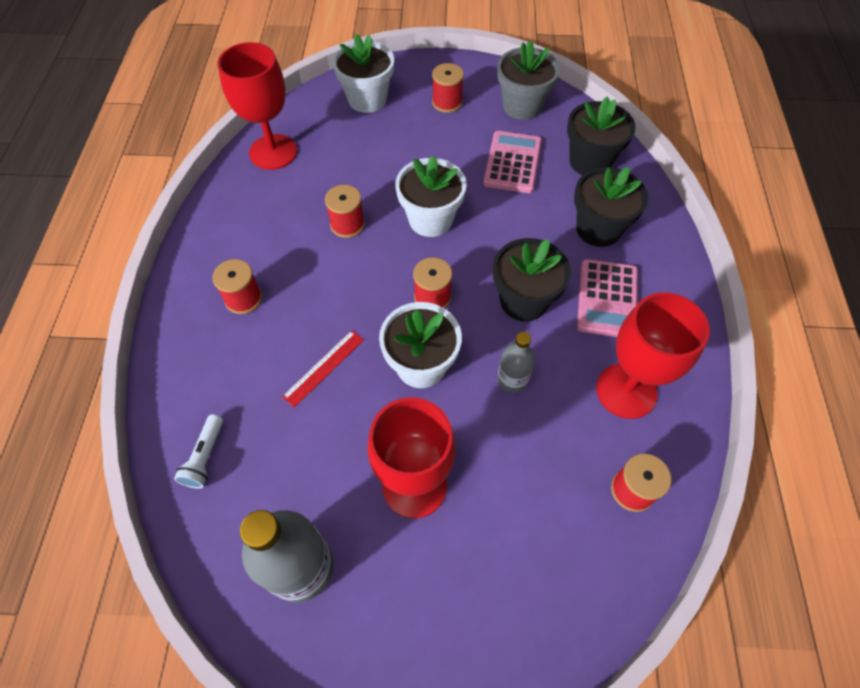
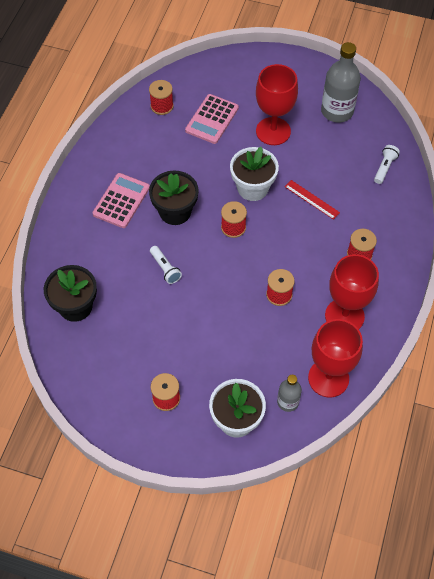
camera: 165 degrees left, 0 degrees up
red ruler [282,330,364,407] -> red ruler turned 75 degrees clockwise [285,180,340,220]
white flower pot [395,156,467,237] -> none
pink calculator [483,131,542,193] -> pink calculator moved to [185,94,239,144]
grey flower pot [497,41,560,120] -> none
grey bottle [497,332,535,393] -> grey bottle moved to [277,375,302,412]
black flower pot [574,167,648,247] -> none
red goblet [596,293,710,419] -> red goblet moved to [325,254,379,329]
none -> white flashlight [150,246,182,284]

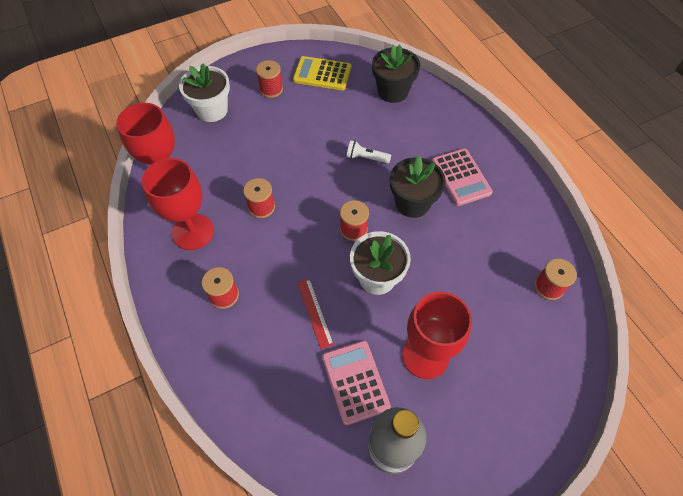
camera: 135 degrees right, 0 degrees up
pink calculator [185,94,239,144] -> pink calculator moved to [322,341,391,425]
grey bottle [277,375,302,412] -> none
red ruler [285,180,340,220] -> red ruler turned 75 degrees clockwise [297,278,334,349]
white flashlight [374,145,400,184] -> none
none -> yellow calculator [293,56,351,90]

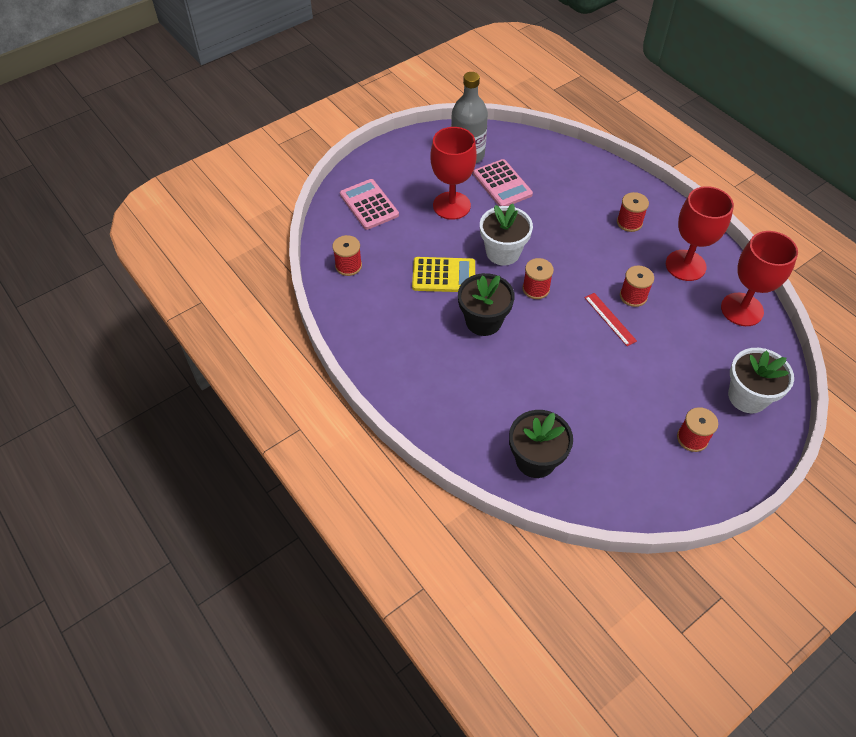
camera: 170 degrees right, 5 degrees down
yellow calculator [293,56,351,90] -> yellow calculator moved to [412,257,475,292]
red ruler [297,278,334,349] -> red ruler moved to [585,293,637,346]
white flashlight [346,140,391,164] -> none
pink calculator [432,148,493,206] -> pink calculator moved to [340,179,399,230]

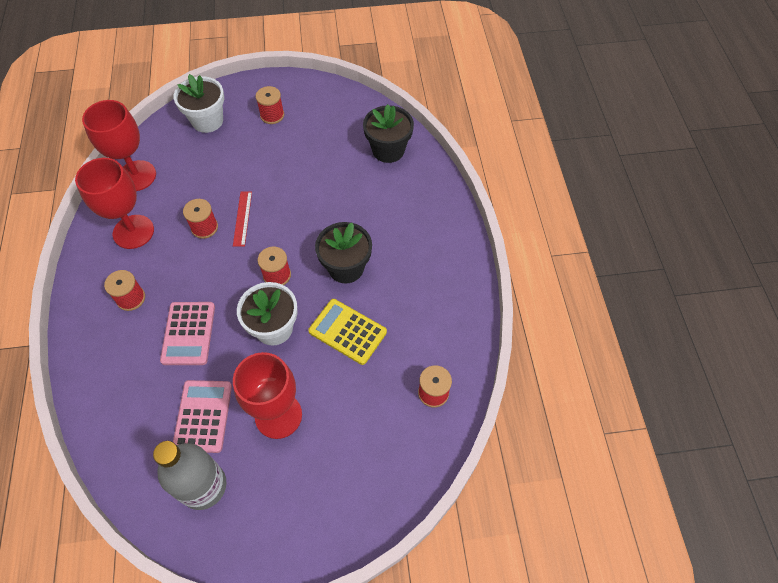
camera: 150 degrees left, 5 degrees up
pink calculator [340,179,399,230] -> pink calculator moved to [160,302,215,365]

